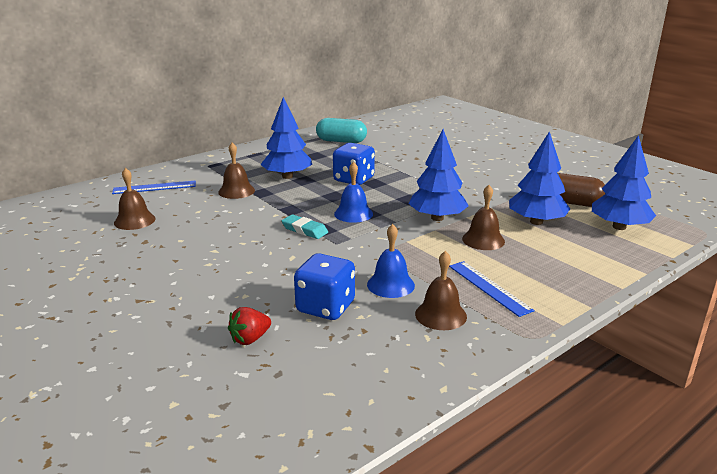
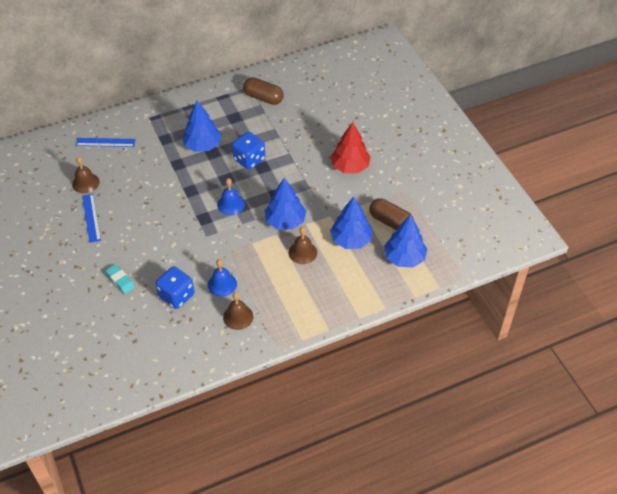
camera: 15 degrees right, 25 degrees up
brown bell [218,142,255,199] -> none
red strawberry [228,307,271,345] -> none
turquoise eraser [282,215,328,239] -> turquoise eraser moved to [105,264,135,294]
turquoise capsule [316,118,367,143] -> brown capsule [243,77,284,105]
blue ruler [449,261,535,317] -> blue ruler moved to [82,194,101,243]
none -> red tree [331,122,371,173]

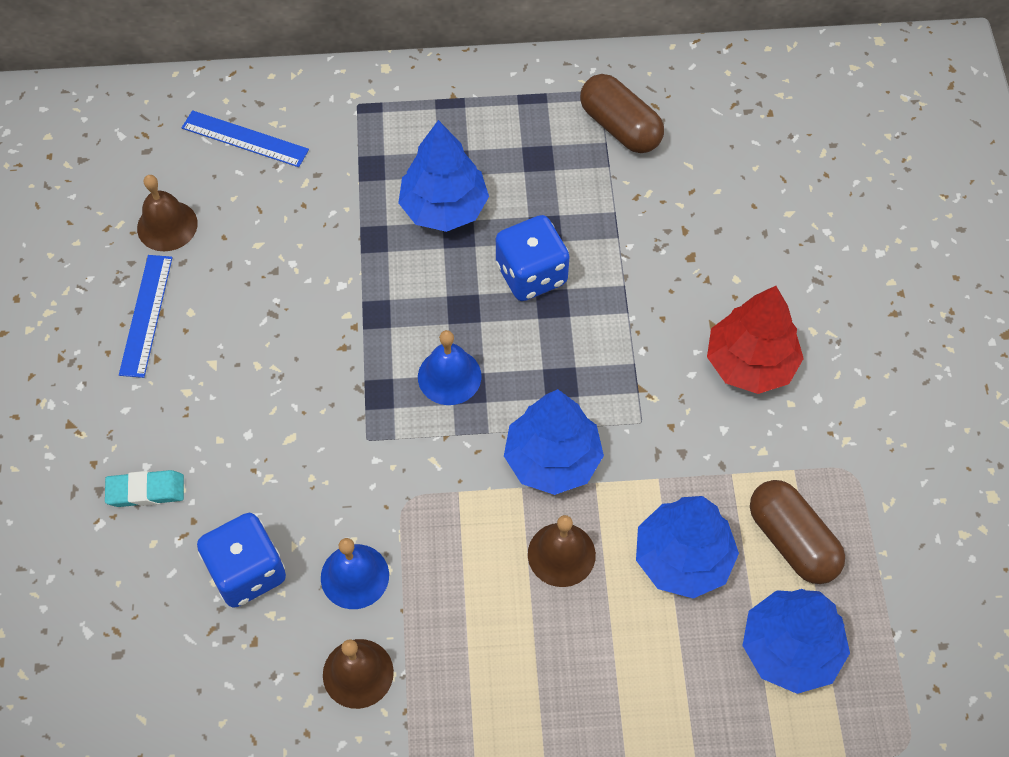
camera: 20 degrees right, 10 degrees up
turquoise eraser [105,264,135,294] -> turquoise eraser turned 75 degrees counterclockwise [105,470,184,507]

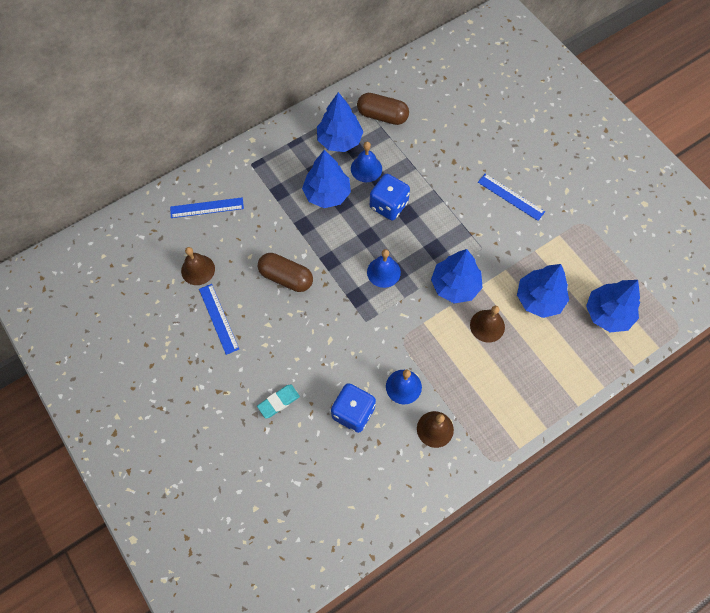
camera: 30 degrees left, 5 degrees up
red tree [707,286,804,394] -> blue ruler [478,174,545,221]
brown capsule [750,480,845,584] -> brown capsule moved to [258,253,313,292]
none -> blue tree [317,92,364,152]
none -> blue bell [351,142,382,182]

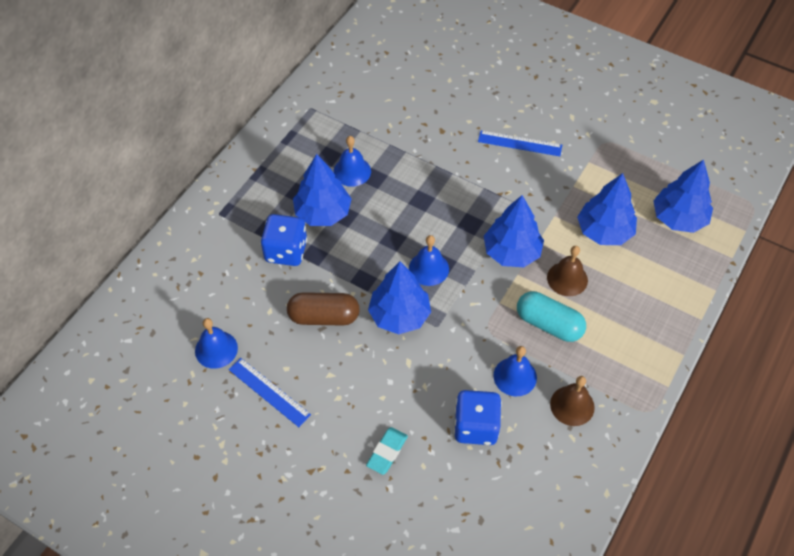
camera: 25 degrees left, 10 degrees down
blue ruler [170,197,244,218] -> none
brown bell [181,247,215,285] -> blue bell [195,318,238,369]
blue tree [317,92,364,152] -> blue tree moved to [368,262,431,334]
brown capsule [357,93,409,125] -> none
blue dice [370,174,410,220] -> blue dice moved to [261,214,307,266]
none -> turquoise capsule [517,291,586,342]

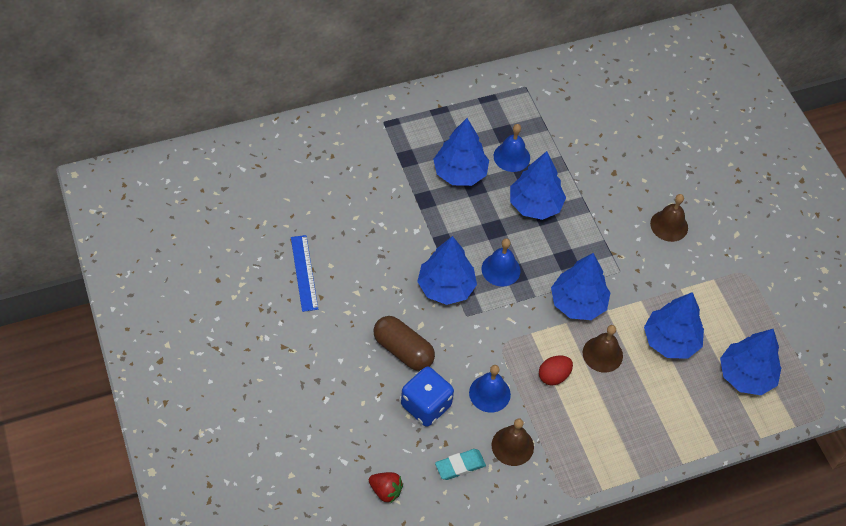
camera: 35 degrees right, 0 degrees up
blue bell [195,318,238,369] -> none
blue dice [261,214,307,266] -> none
brown capsule [287,292,360,325] -> brown capsule moved to [373,316,435,371]
turquoise eraser [366,427,408,475] -> turquoise eraser moved to [435,449,486,480]
blue ruler [478,130,562,156] -> brown bell [650,194,688,242]
turquoise capsule [517,291,586,342] -> red egg [539,355,573,385]
none -> red strawberry [369,472,403,503]
none -> blue tree [510,151,566,220]

